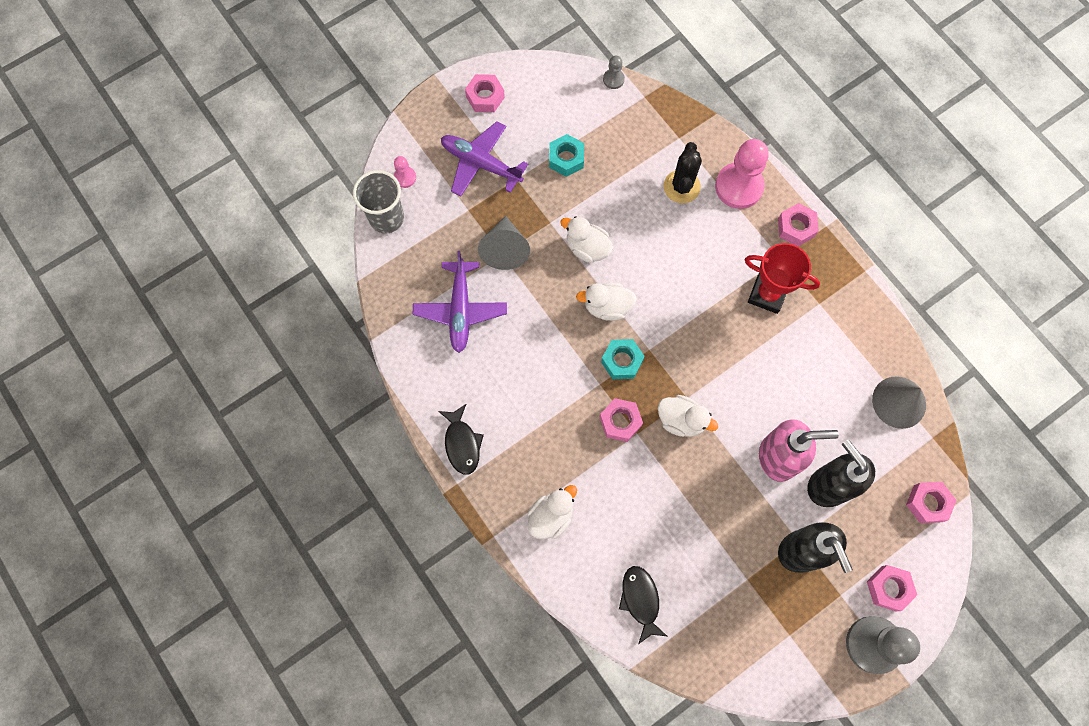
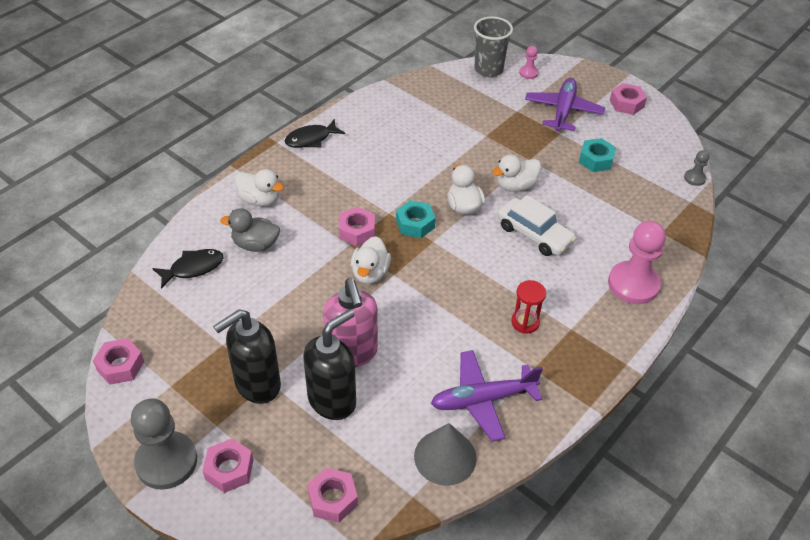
camera: 75 degrees right, 25 degrees down
purple plane [413,251,507,353] -> purple plane moved to [431,350,543,442]
grey cone [478,216,530,270] -> none
white duck [560,216,613,263] -> white duck turned 135 degrees counterclockwise [492,155,541,192]
black cactus [664,142,702,203] -> none
red trophy [745,243,820,314] -> red hourglass [511,280,546,334]
pink nut [778,203,819,246] -> pink nut moved to [93,338,144,385]
none -> grey duck [220,208,280,252]
none -> white car [497,195,577,256]

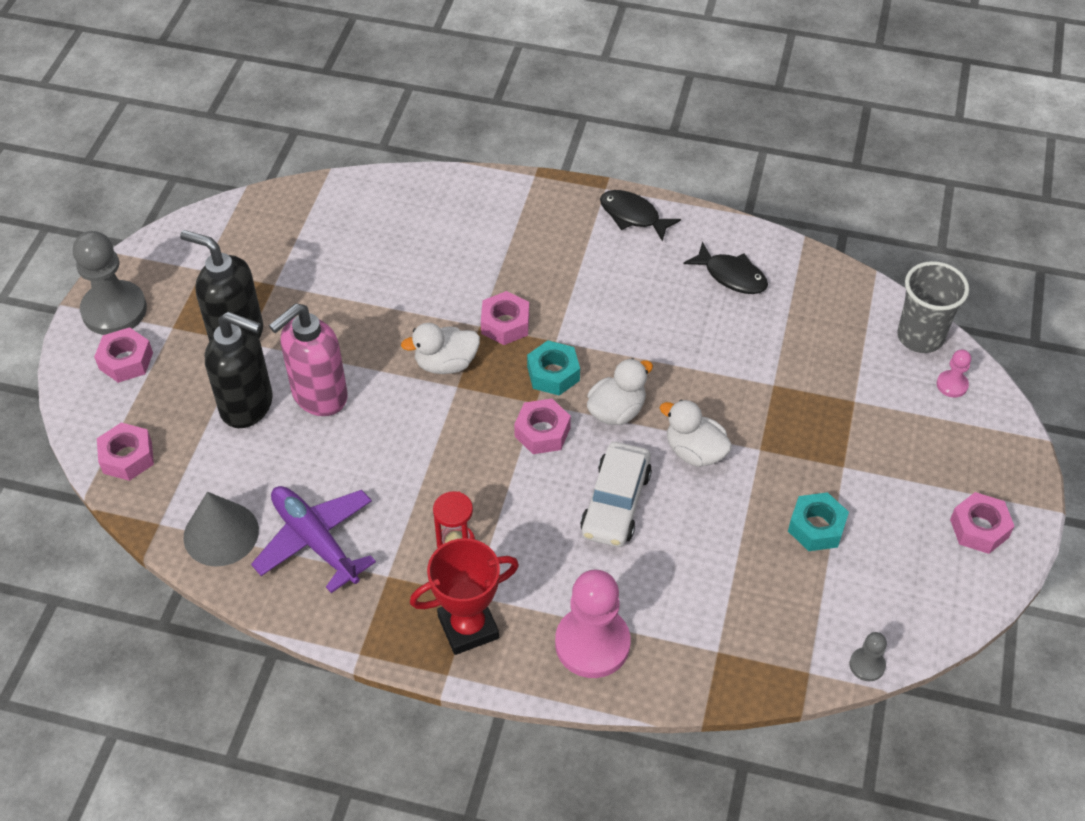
camera: 65 degrees right, 5 degrees up
pink nut [93,338,144,385] -> pink nut moved to [514,399,571,454]
black fish [152,249,223,289] -> black fish moved to [684,242,768,294]
grey duck [220,208,280,252] -> none
white duck [235,169,284,206] -> none
purple plane [525,78,605,132] -> none
none -> red trophy [410,538,519,655]

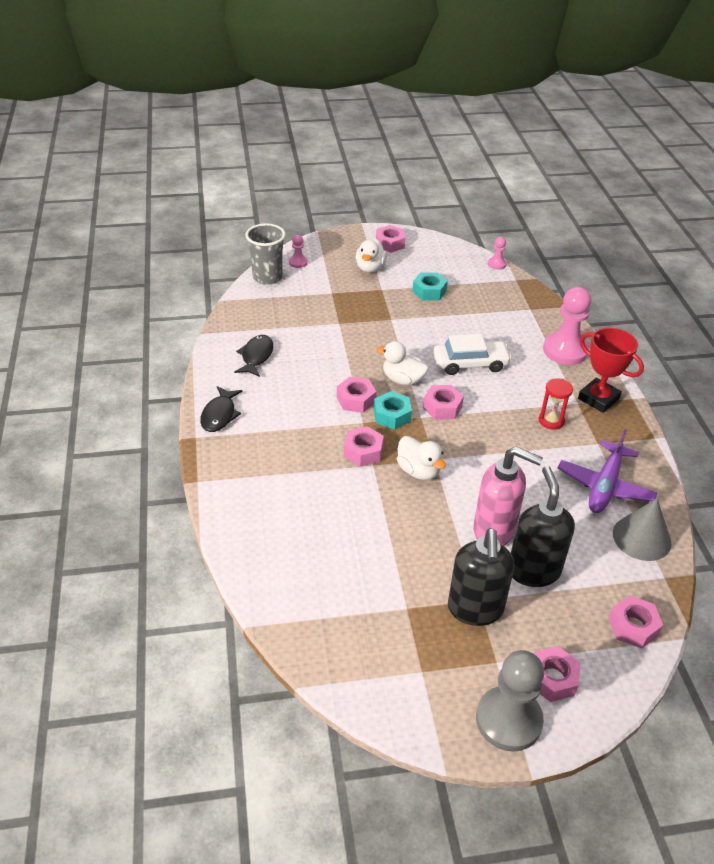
camera: 115 degrees left, 10 degrees down
white duck [660,400,732,467] -> white duck moved to [356,239,387,272]
grey pawn [850,632,887,681] -> pink pawn [488,237,507,270]
none -> pink nut [337,377,376,413]

